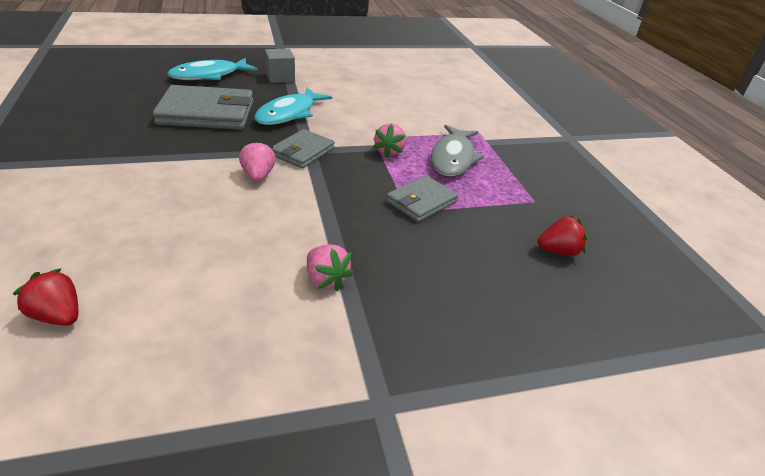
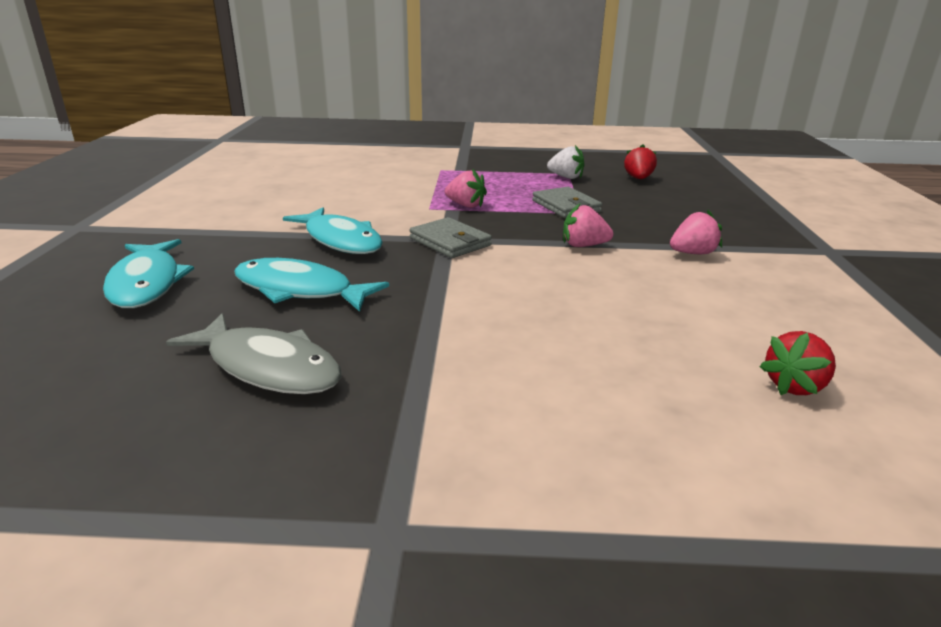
camera: 70 degrees left, 10 degrees down
grey wallet [153,85,253,130] -> turquoise fish [234,258,389,312]
pink strawberry [239,139,276,182] -> pink strawberry moved to [563,204,613,247]
grey cube [265,49,295,83] -> none
grey fish [431,125,484,176] -> grey fish moved to [166,313,342,394]
none -> white strawberry [547,145,585,179]

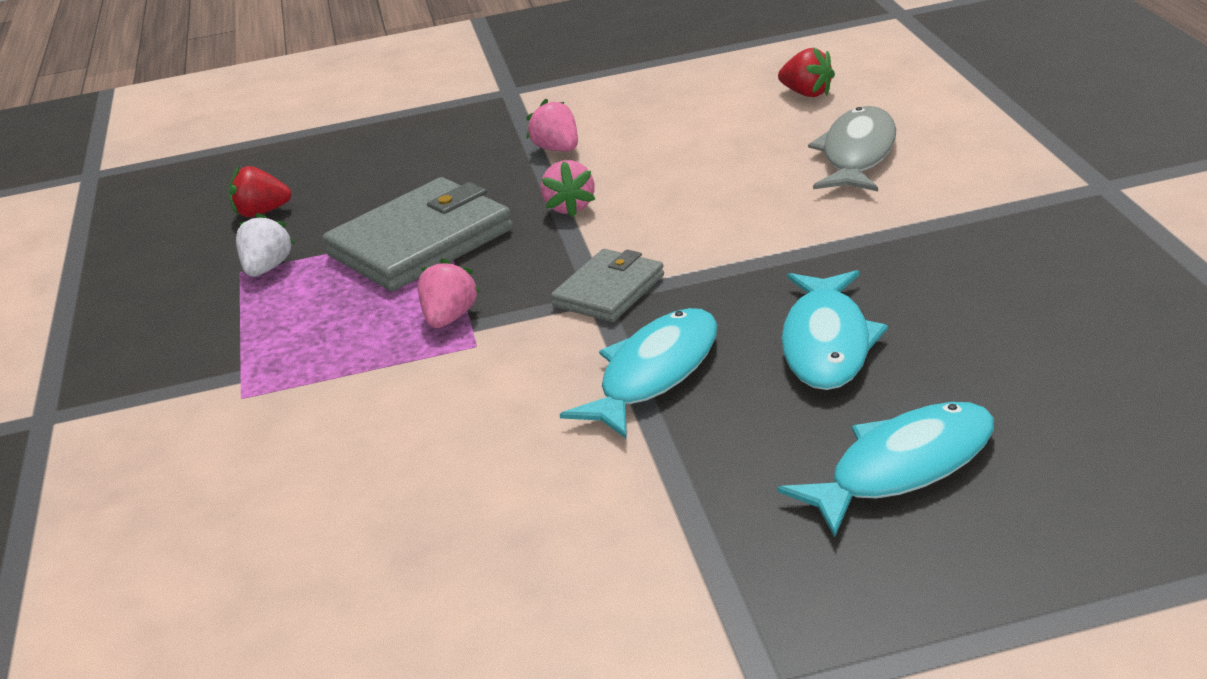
camera: 100 degrees left, 5 degrees up
grey fish [166,313,342,394] -> grey fish moved to [808,106,896,191]
grey wallet [532,187,602,218] -> grey wallet [323,177,513,291], size x1.72

